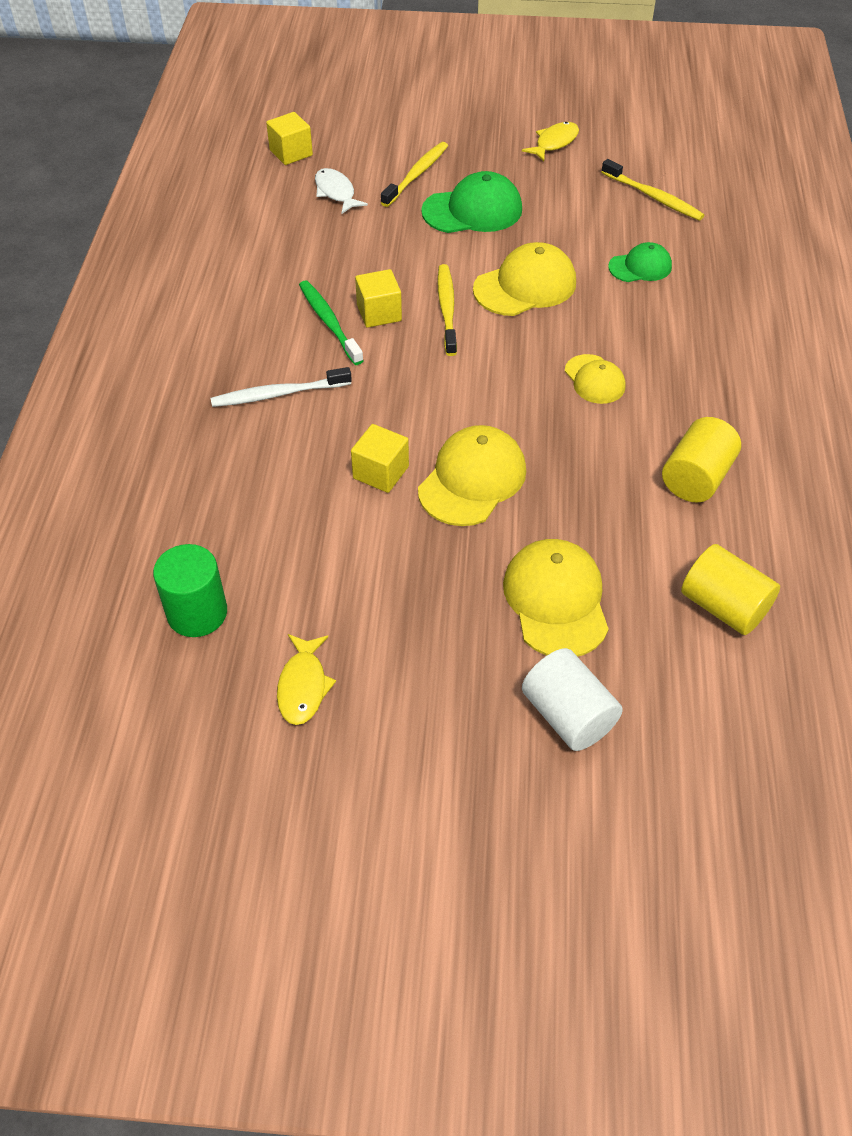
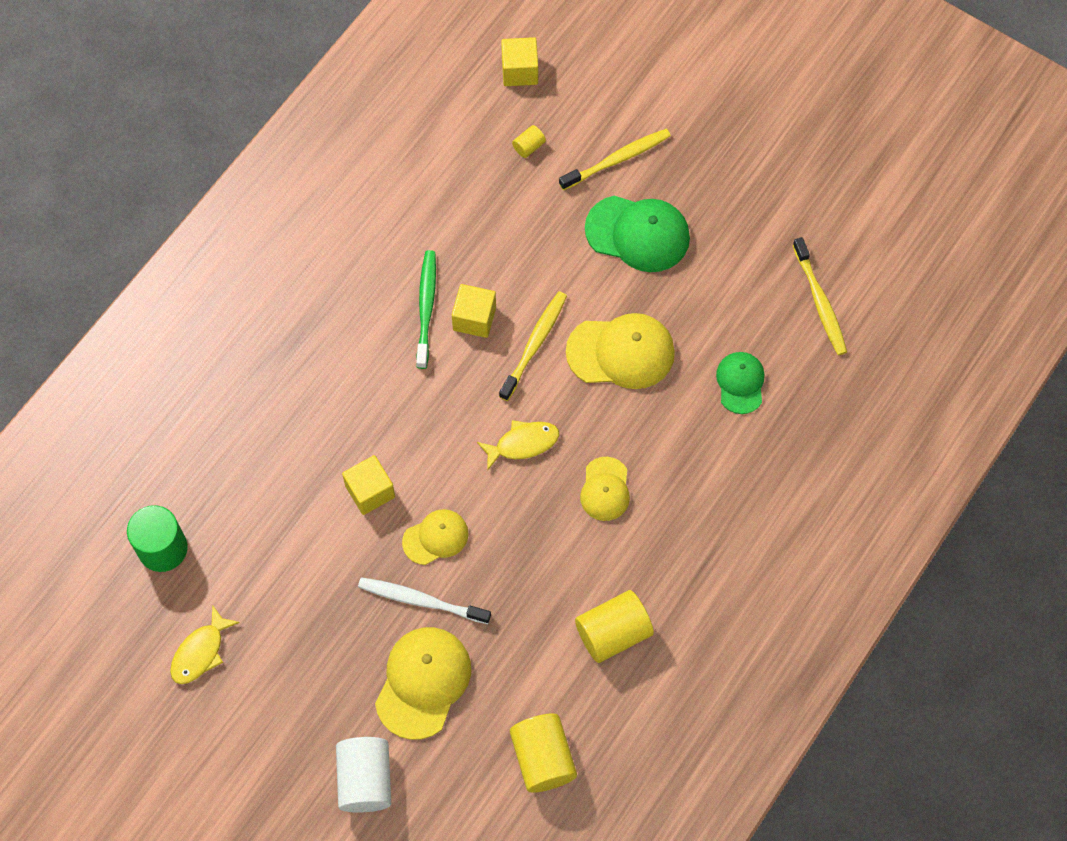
camera: 30 degrees right, 15 degrees up
white toothbrush [211,367,352,407] -> white toothbrush moved to [358,577,491,624]
white fish [315,168,368,214] -> yellow cylinder [512,125,546,158]
yellow cap [418,425,526,526] -> yellow cap [402,509,469,565], size x0.60
yellow fish [522,122,579,161] -> yellow fish moved to [477,420,559,471]
green cap [608,242,672,282] -> green cap turned 105 degrees counterclockwise [716,352,765,414]

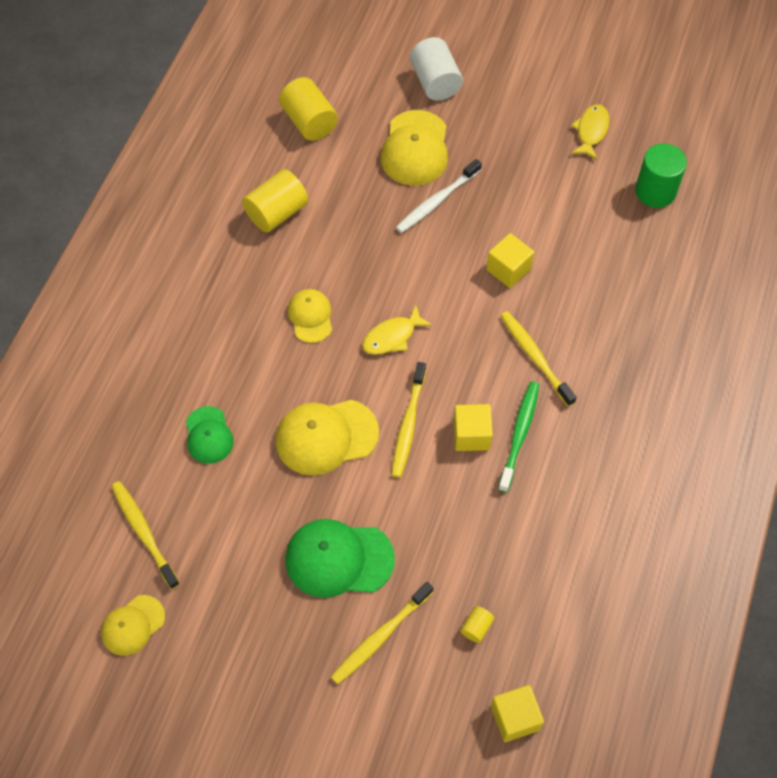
camera: 165 degrees right, 5 degrees down
white toothbrush [358,577,491,624] -> white toothbrush turned 135 degrees clockwise [396,159,482,233]
yellow cap [402,509,469,565] -> yellow cap moved to [101,595,165,656]
green toothbrush [416,250,436,369] -> green toothbrush turned 150 degrees counterclockwise [498,381,539,492]
none -> yellow toothbrush [500,311,576,407]

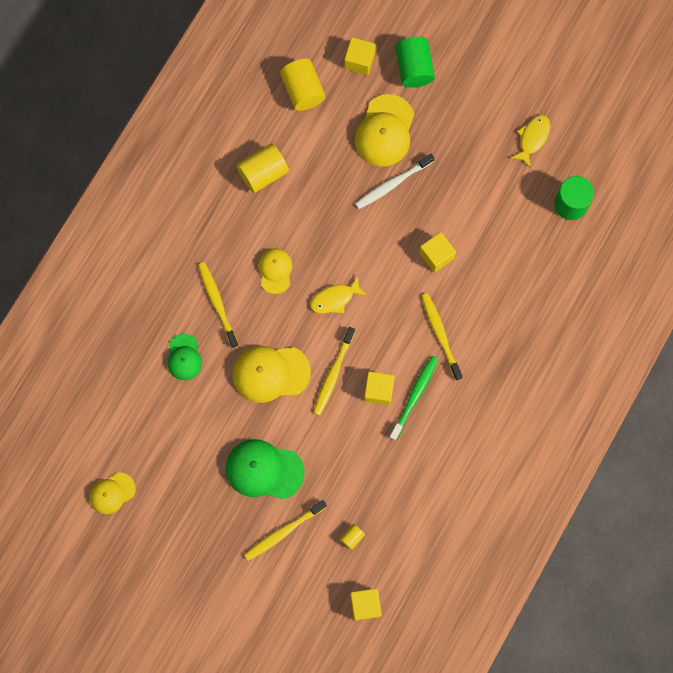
camera: 10 degrees right, 15 degrees up
yellow toothbrush [111,481,180,589] -> yellow toothbrush moved to [198,262,239,348]
white cylinder [410,37,463,101] -> green cylinder [395,37,435,88]
none -> yellow cube [344,37,376,75]

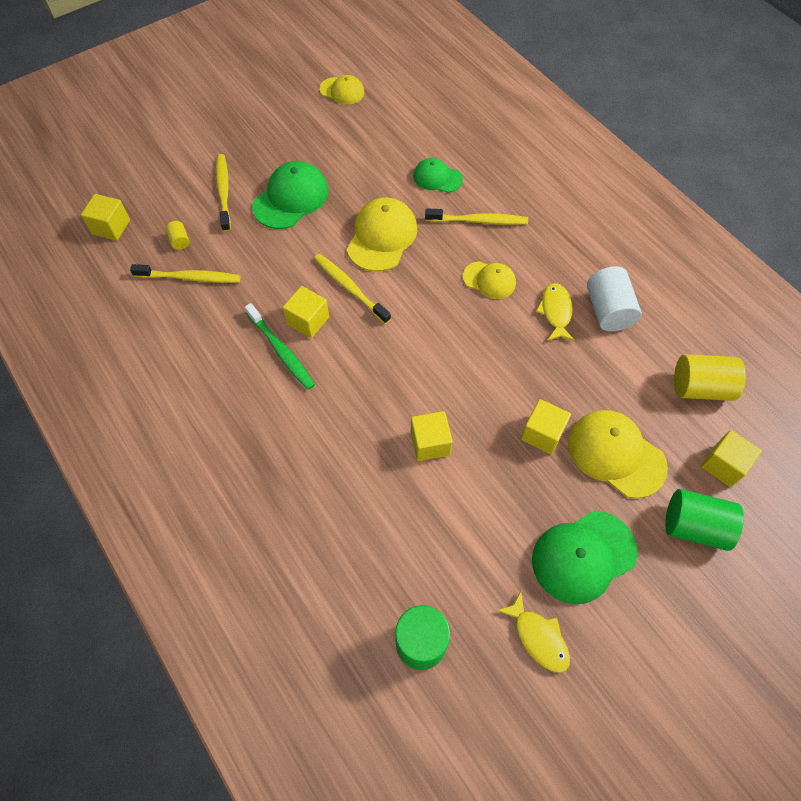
camera: 115 degrees right, 15 degrees down
yellow cap [90,472,136,514] -> yellow cap turned 120 degrees clockwise [319,75,364,105]
yellow cylinder [237,143,289,193] -> white cylinder [587,266,642,331]
yellow fish [310,276,367,314] -> yellow fish moved to [536,283,575,341]
white toothbrush [355,154,434,209] -> yellow cube [521,399,571,454]
yellow toothbrush [421,293,463,381] -> yellow toothbrush moved to [130,264,241,283]
none -> green cap [532,510,637,604]

